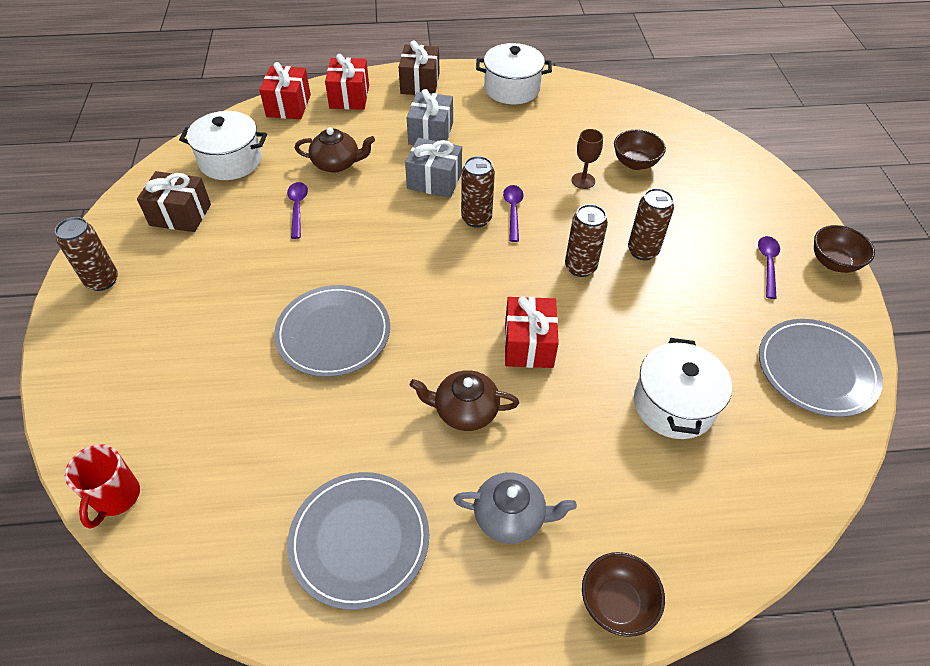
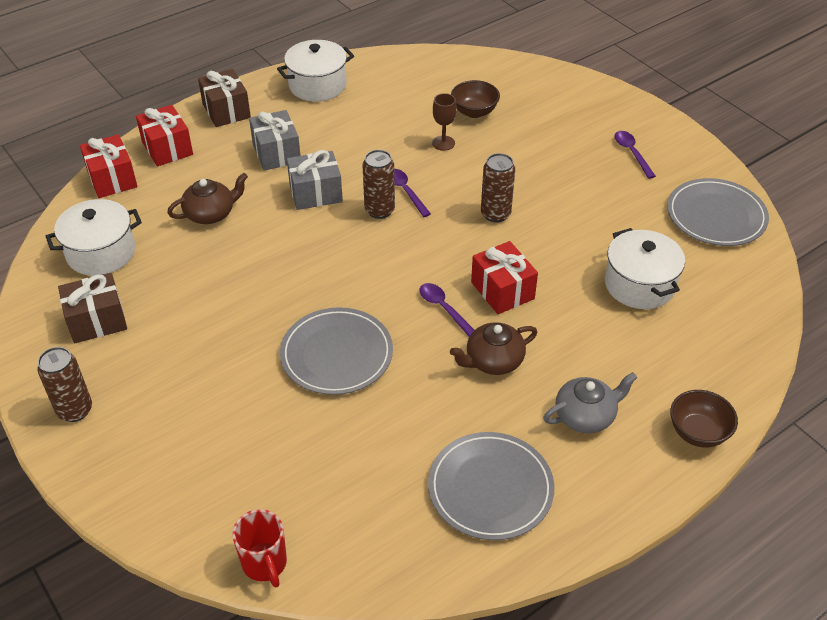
camera: 30 degrees left, 5 degrees down
purple spoon [287,182,308,239] -> purple spoon moved to [420,283,474,337]
brown can [628,188,674,260] -> none
brown bowl [814,225,875,273] -> none

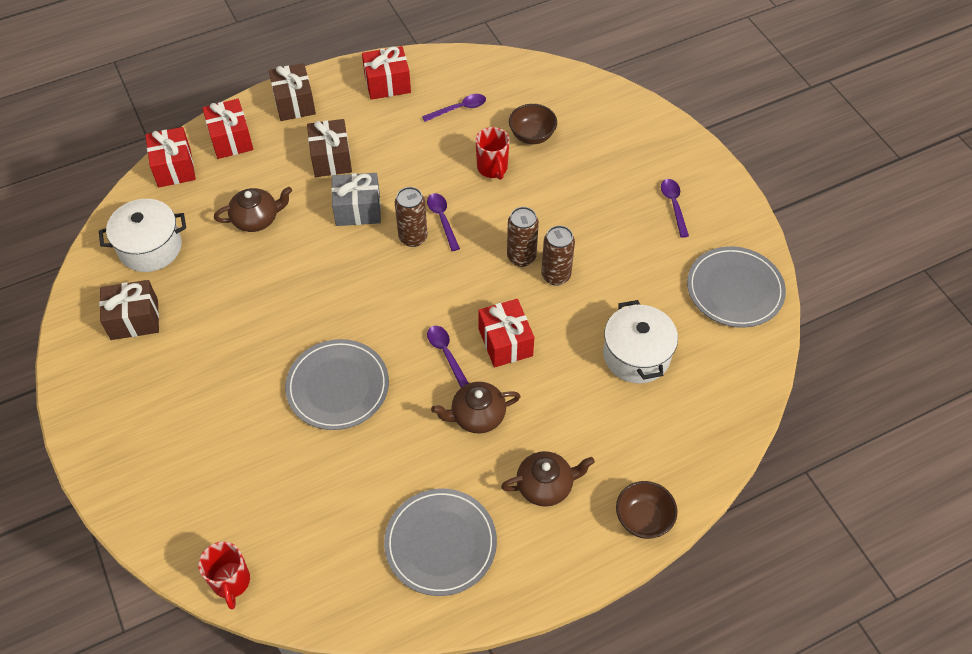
camera: 10 degrees right, 10 degrees up
brown can [37,347,92,422] -> brown can moved to [541,225,575,285]
grey gift [249,110,301,171] -> brown gift [307,119,352,177]
white pot [277,40,354,101] -> red gift [362,46,411,100]
brown goblet [432,93,457,151] -> red mug [475,127,510,180]
grey teapot [543,372,638,433] -> brown teapot [501,451,595,507]
none -> purple spoon [422,94,486,122]

